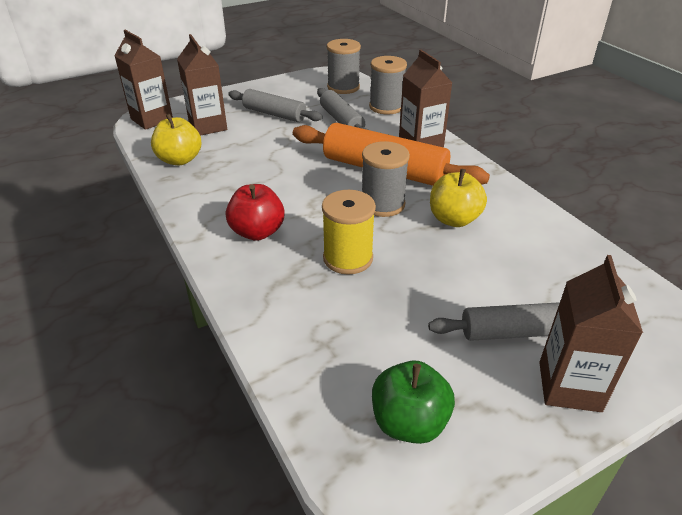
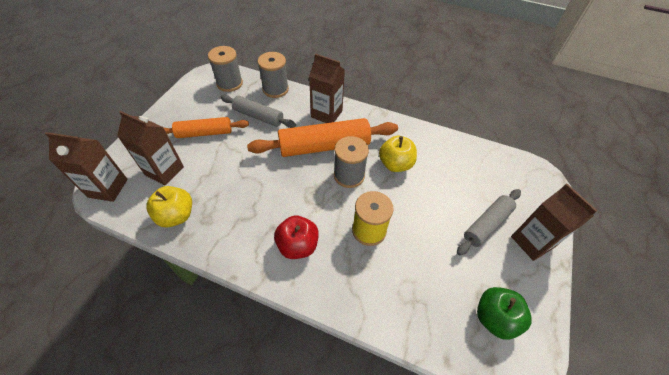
camera: 40 degrees left, 15 degrees up
grey rolling pin [228,89,323,122] -> orange rolling pin [163,117,249,138]

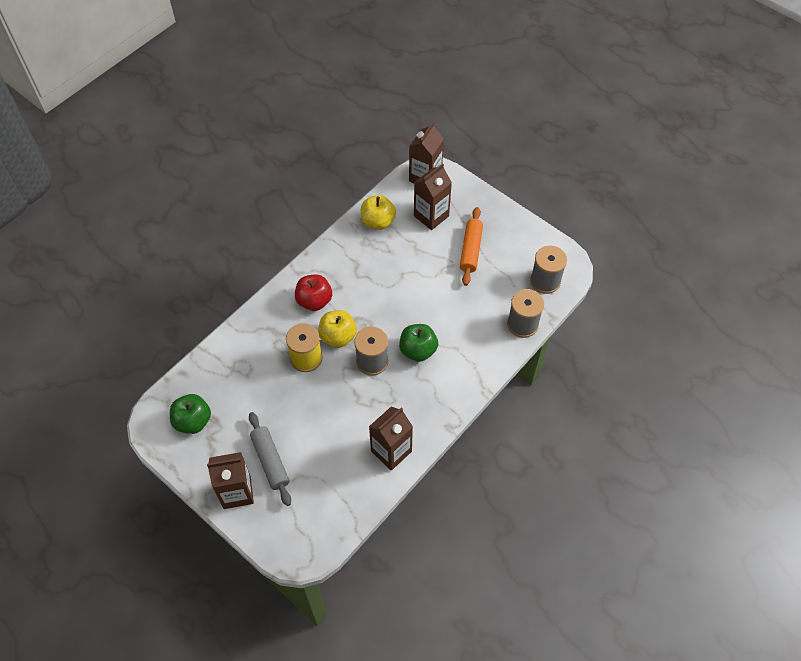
camera: 110 degrees right, 5 degrees up
grey rolling pin [221,95,296,128] -> none
orange rolling pin [247,118,398,157] -> green apple [399,324,438,362]
brown carton [309,53,345,123] -> brown carton moved to [369,407,413,471]
yellow apple [379,136,417,172] -> yellow apple moved to [318,310,357,348]

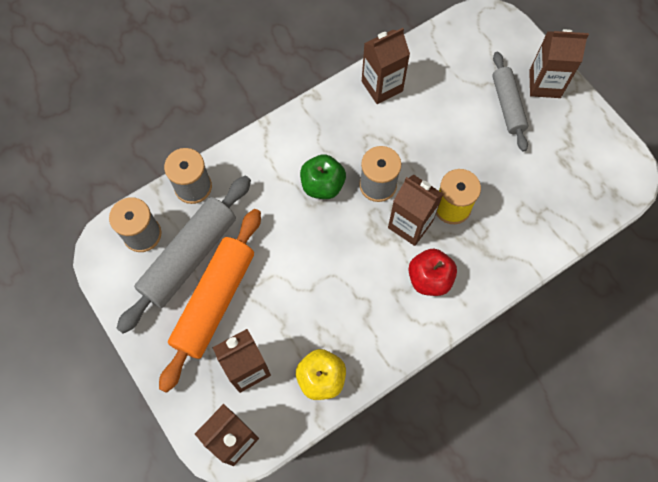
camera: 165 degrees left, 10 degrees up
green apple [170,394,211,434] -> none
yellow apple [318,310,357,348] -> brown carton [388,175,443,246]
orange rolling pin [460,207,483,286] -> orange rolling pin [159,209,261,393], size x1.62
none -> grey rolling pin [116,176,251,334]

